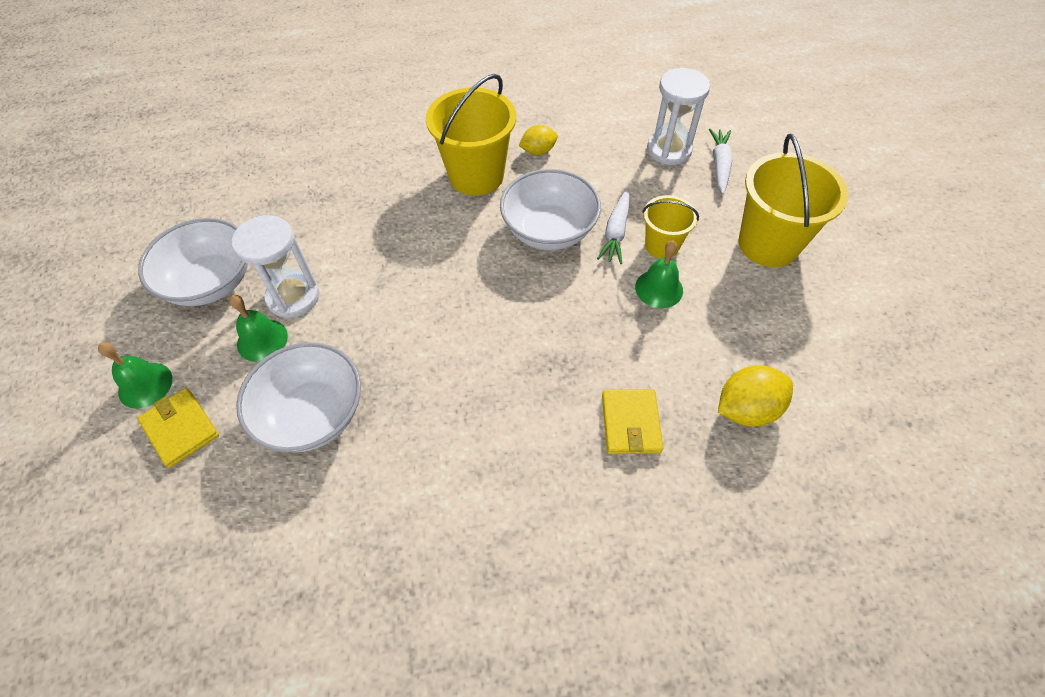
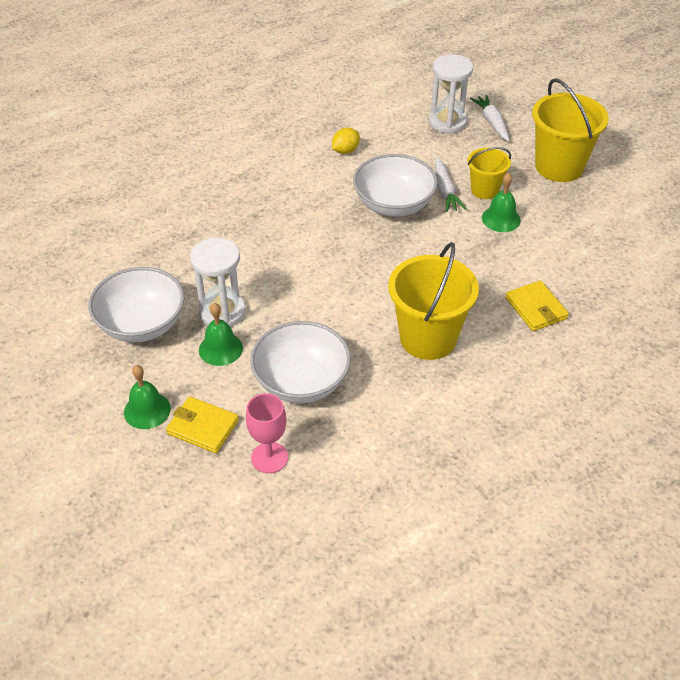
camera: 25 degrees left, 10 degrees down
yellow bucket [426,74,516,196] -> yellow bucket moved to [388,242,479,360]
yellow lemon [718,366,793,427] -> none
none -> pink goblet [246,393,288,473]

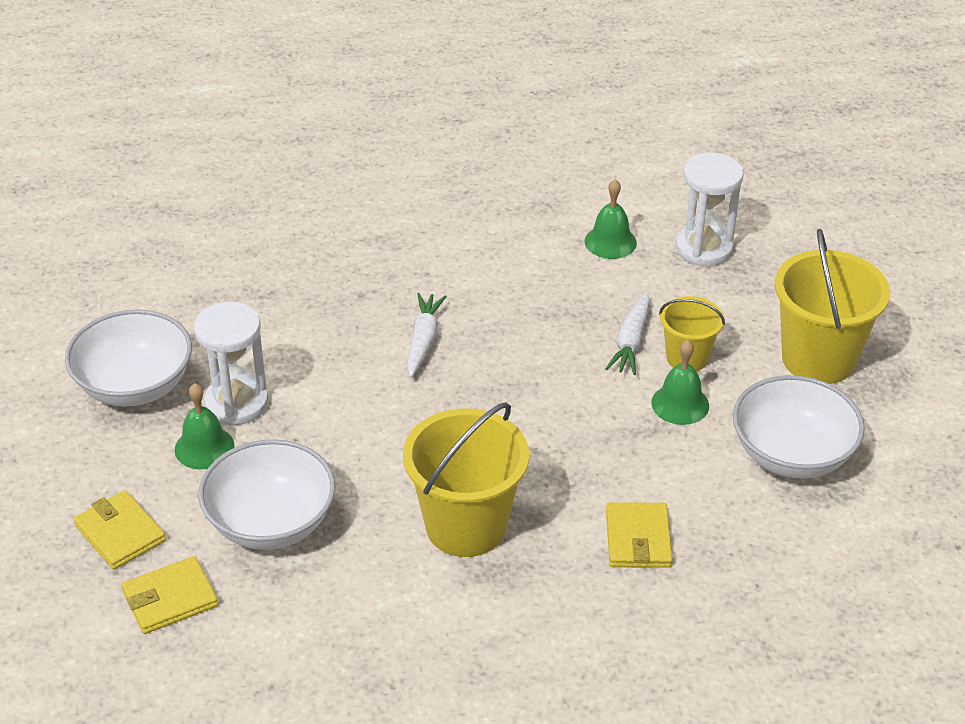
camera: 25 degrees right, 5 degrees down
green bell [124,365,171,429] -> green bell moved to [585,179,637,259]
pink goblet [246,393,288,473] -> yellow wallet [122,556,218,634]
yellow lemon [332,128,360,154] -> none
white bowl [353,154,438,217] -> white bowl moved to [733,375,865,479]
white carrot [470,95,509,141] -> white carrot moved to [407,293,447,378]

